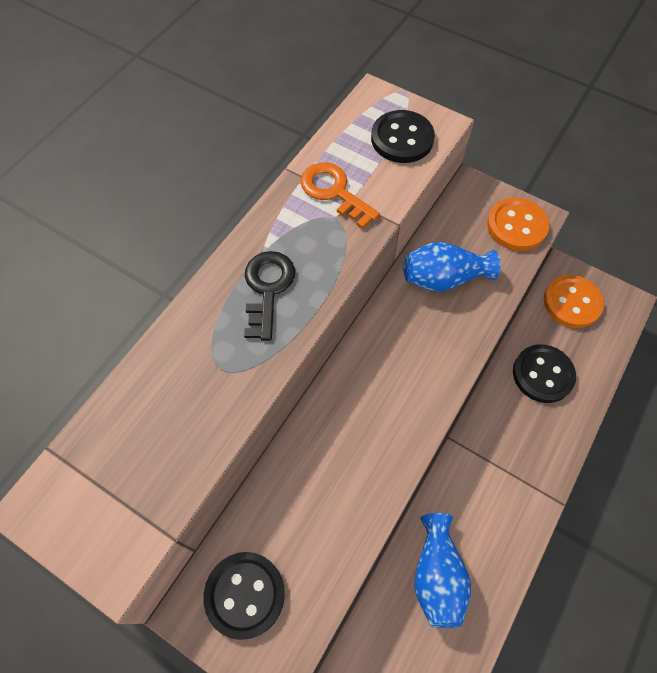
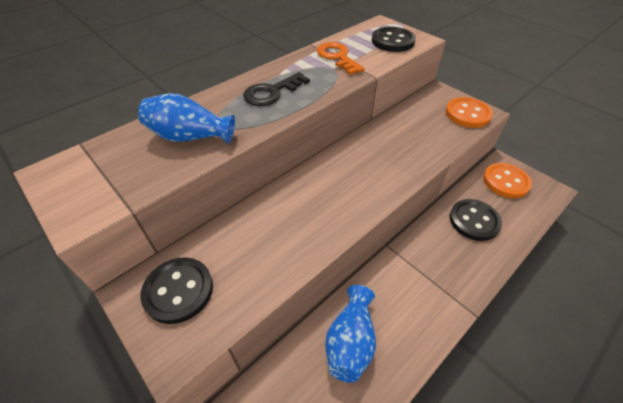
camera: 15 degrees right, 15 degrees down
black key [244,251,295,341] -> black key turned 150 degrees counterclockwise [243,72,310,106]
blue vase [403,242,500,292] -> blue vase moved to [138,93,235,144]

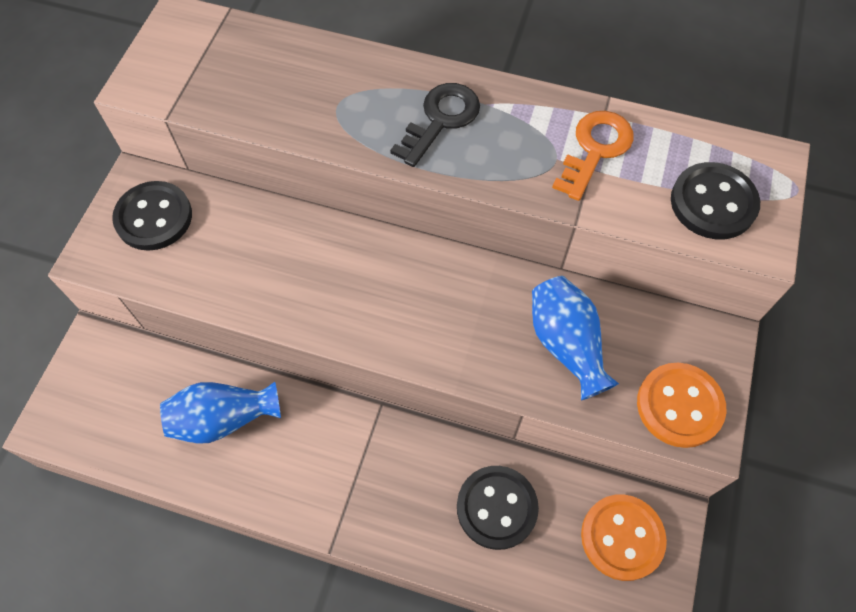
camera: 60 degrees right, 15 degrees up
blue vase [138,93,235,144] -> blue vase moved to [532,276,619,401]
black key [243,72,310,106] -> black key turned 105 degrees clockwise [390,83,480,167]

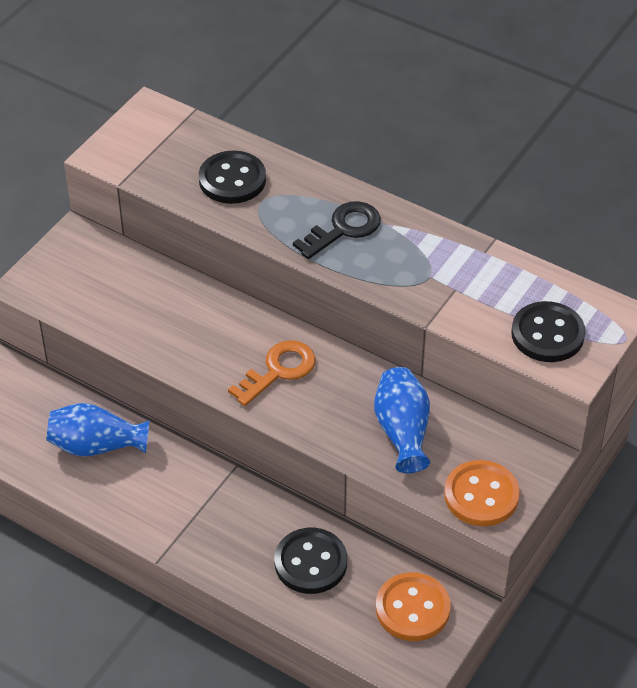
camera: 15 degrees right, 15 degrees down
black button [112,181,192,251] -> black button moved to [199,151,266,204]
orange key [552,111,634,201] -> orange key moved to [228,340,315,406]

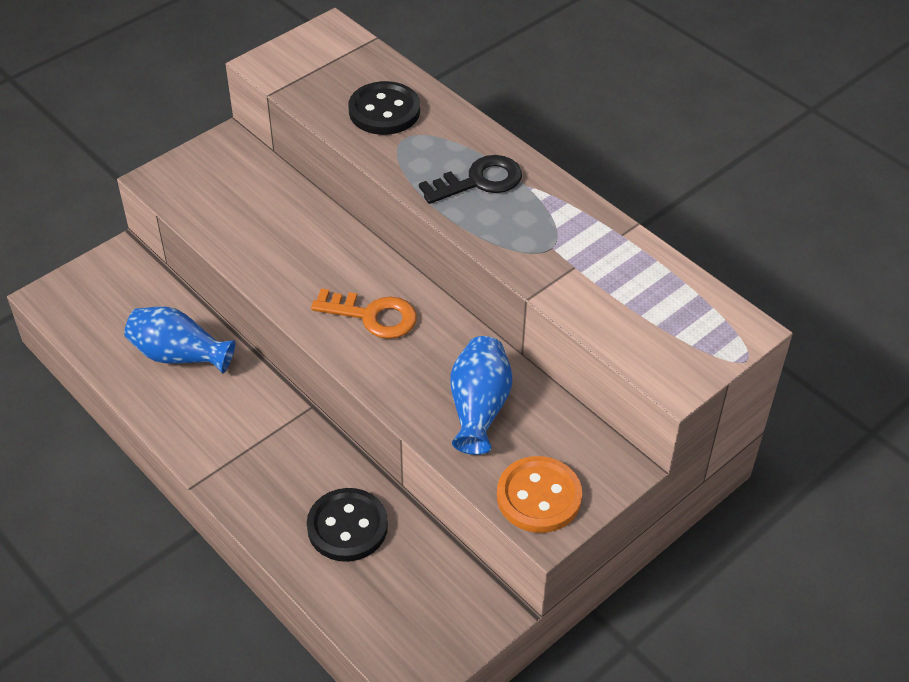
camera: 15 degrees right, 0 degrees up
orange key [228,340,315,406] -> orange key turned 45 degrees clockwise [311,288,417,339]
orange button [376,572,451,641] -> none
black button [511,301,585,362] -> none

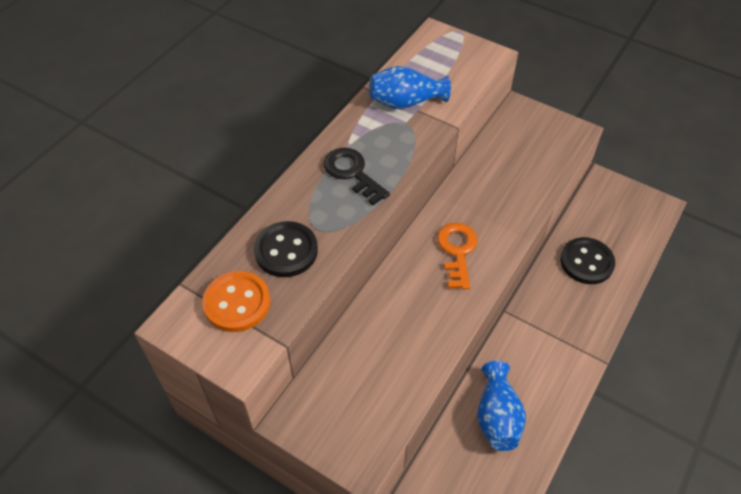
camera: 105 degrees left, 5 degrees up
blue vase [450,336,512,455] -> blue vase moved to [369,66,451,109]
orange button [497,456,582,533] -> orange button moved to [202,271,270,332]

